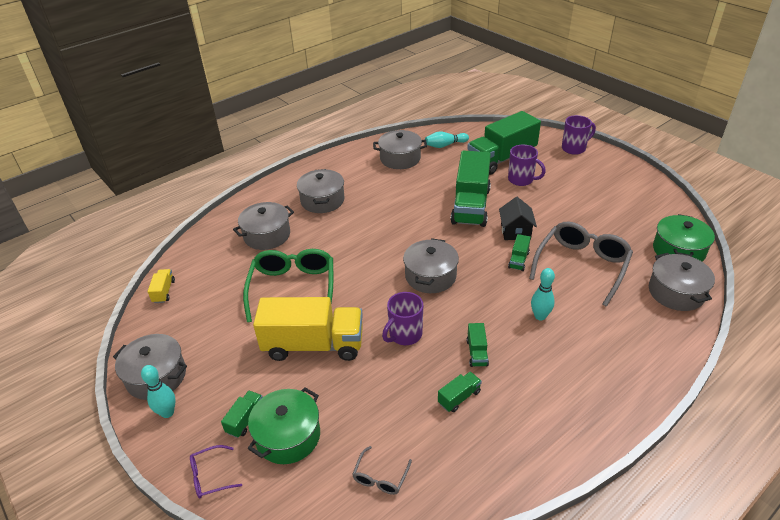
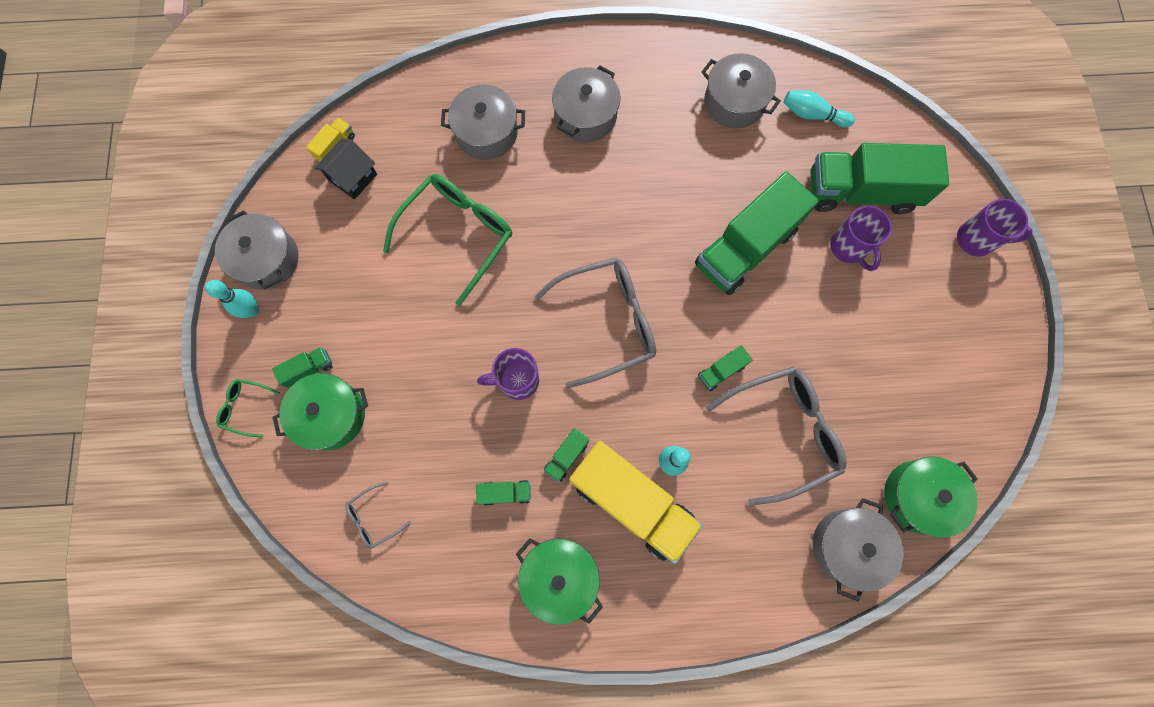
camera: 35 degrees right, 35 degrees up
purple glasses [190,445,242,498] -> green glasses [216,379,280,438]
yellow truck [253,297,363,361] -> yellow truck moved to [569,441,703,564]
grey pot [403,238,459,293] -> grey glasses [534,258,656,388]
black house [499,197,537,240] -> black house moved to [315,139,377,200]
none -> green pot [516,538,603,625]

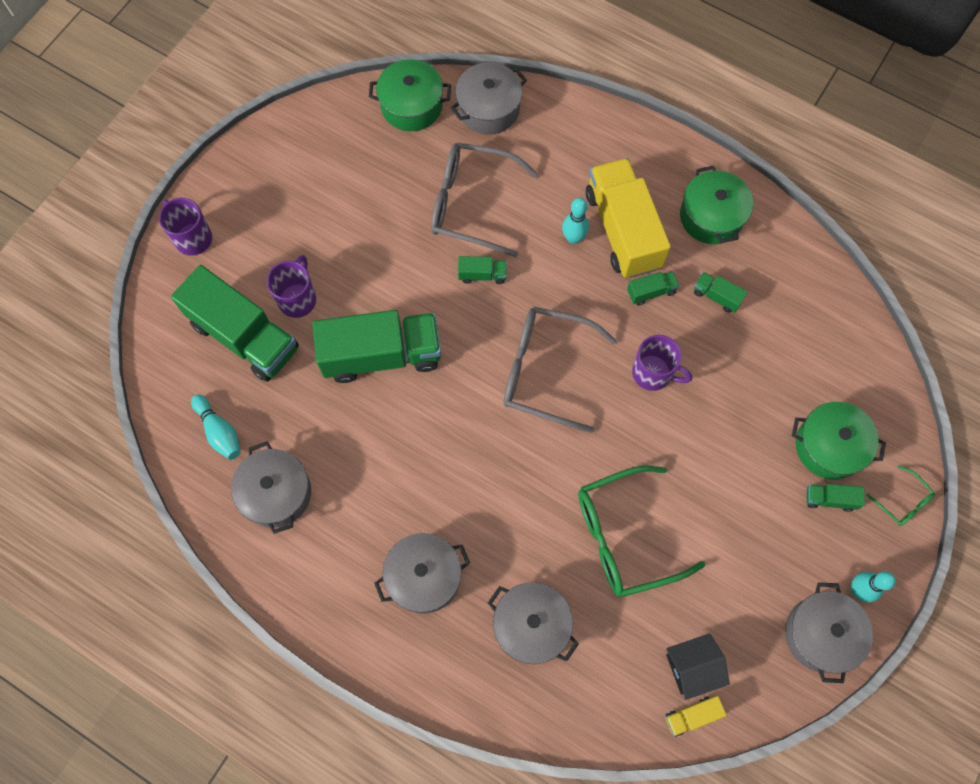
camera: 145 degrees left, 5 degrees down
grey glasses [345,481,411,549] -> none

